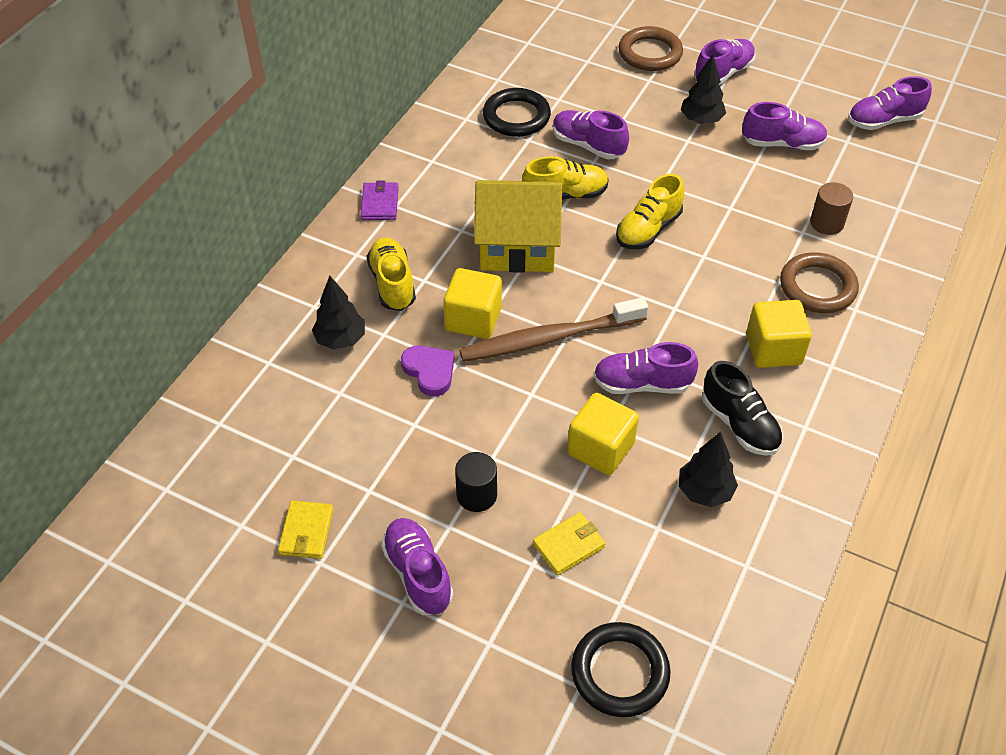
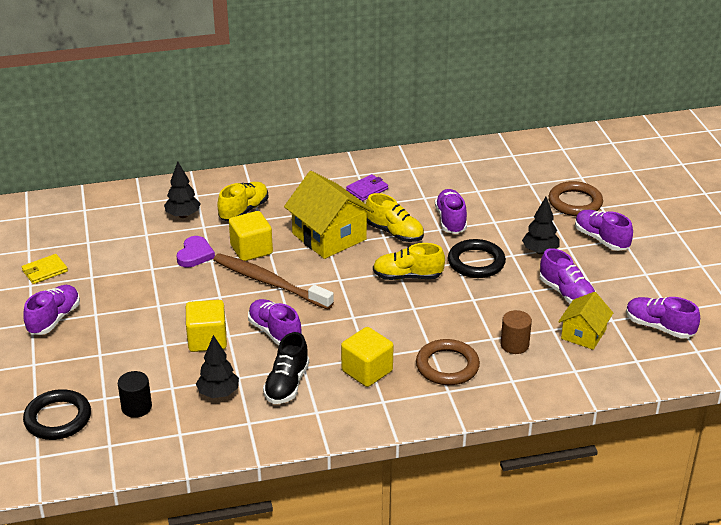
camera: 50 degrees right, 15 degrees down
purple wallet [360,180,399,220] -> purple wallet moved to [346,174,388,201]
black cylinder [455,452,497,512] -> black cylinder moved to [118,371,152,418]
black ring [483,88,551,137] -> black ring moved to [448,239,506,278]
yellow wallet [533,512,606,575] -> none
purple shoe [694,39,756,85] -> purple shoe turned 135 degrees counterclockwise [575,210,633,251]
none -> yellow house [558,292,613,350]

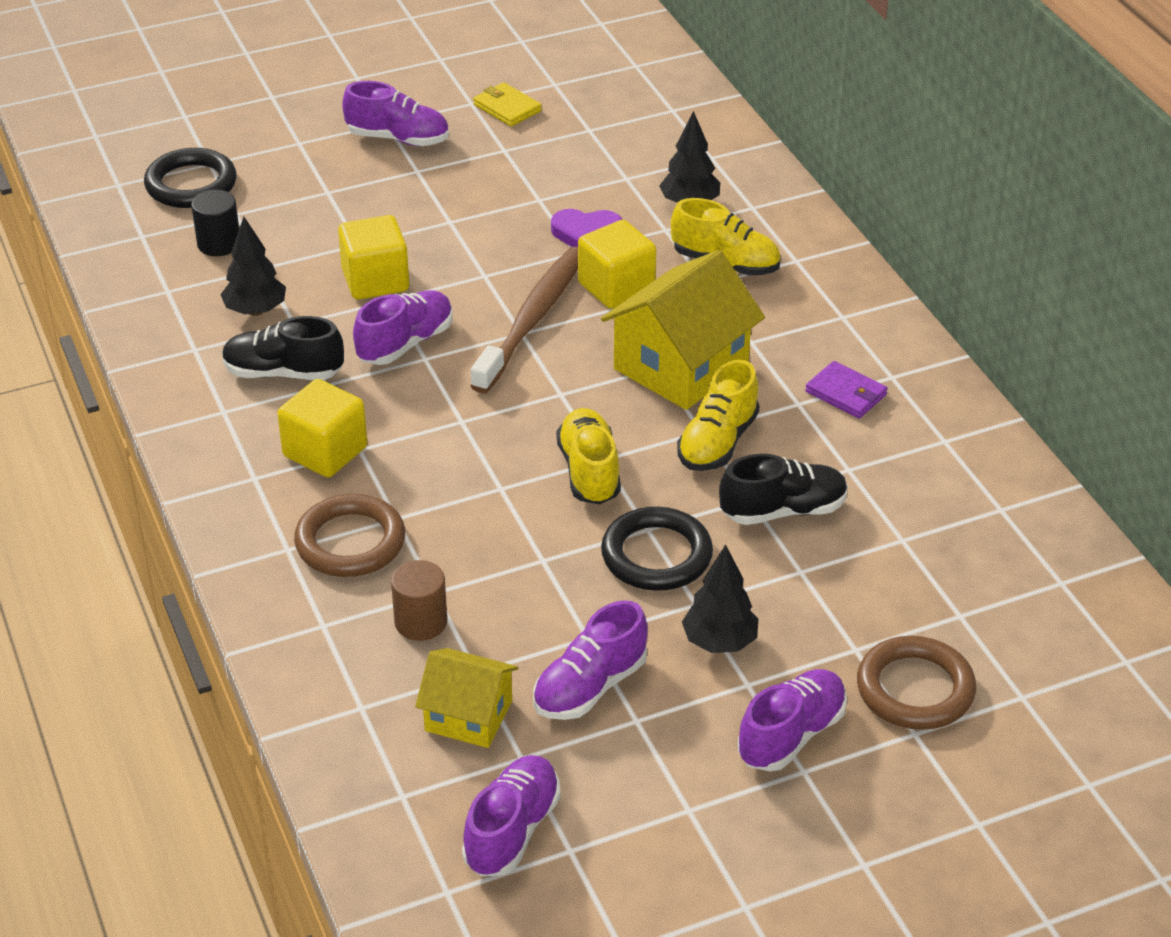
camera: 80 degrees right, 5 degrees up
purple shoe [435,189,467,234] -> black shoe [719,454,848,525]

